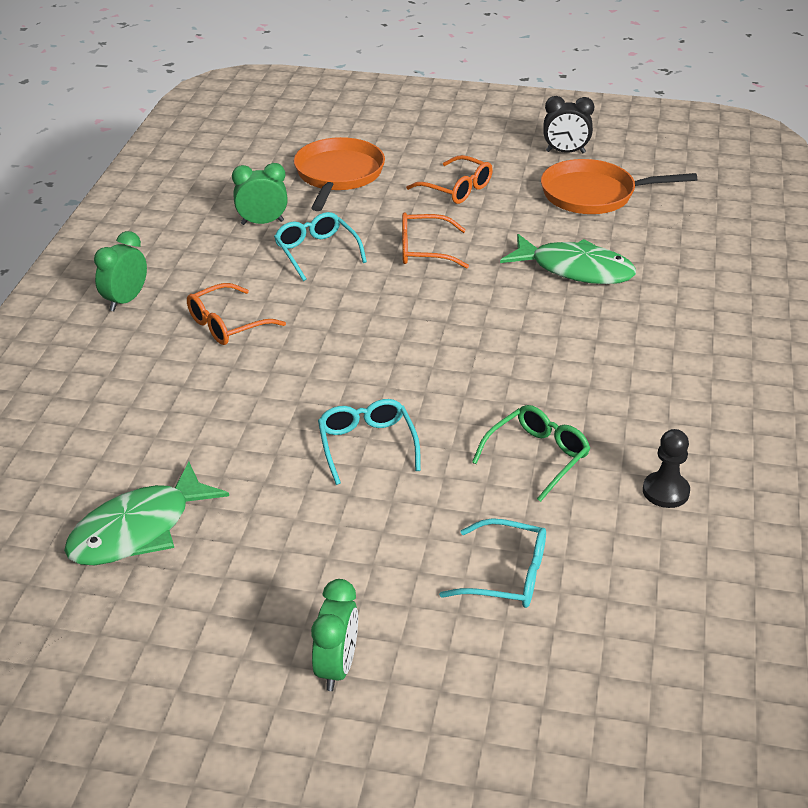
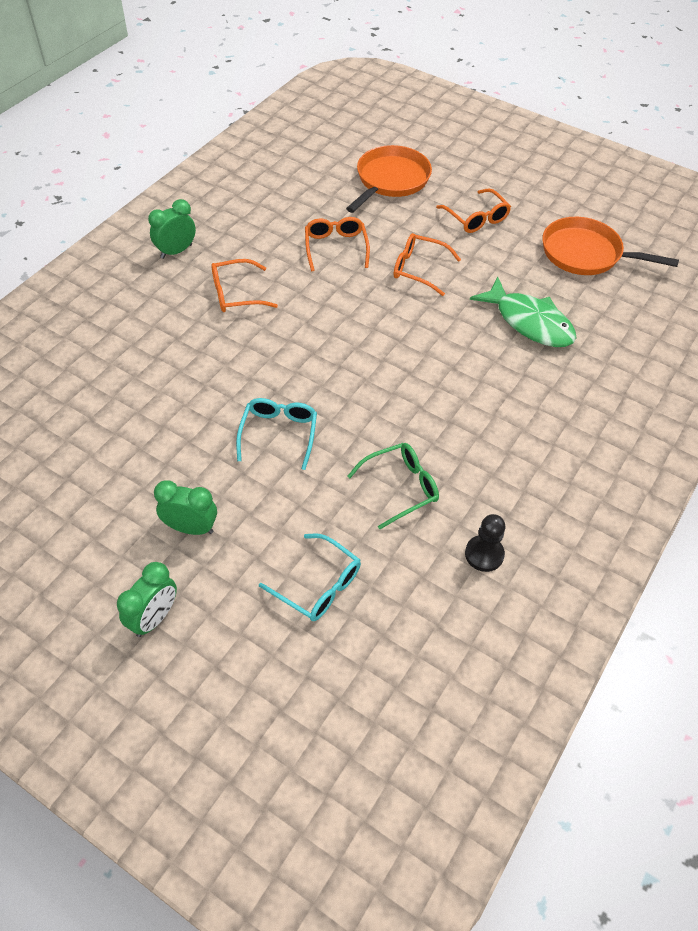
camera: 20 degrees right, 15 degrees up
green fish [64,461,229,565] -> none
green clock [232,163,288,225] -> green clock moved to [154,480,217,535]
turquoise glasses [274,212,367,281] -> orange glasses [305,217,370,271]
black clock [543,96,594,153] -> none

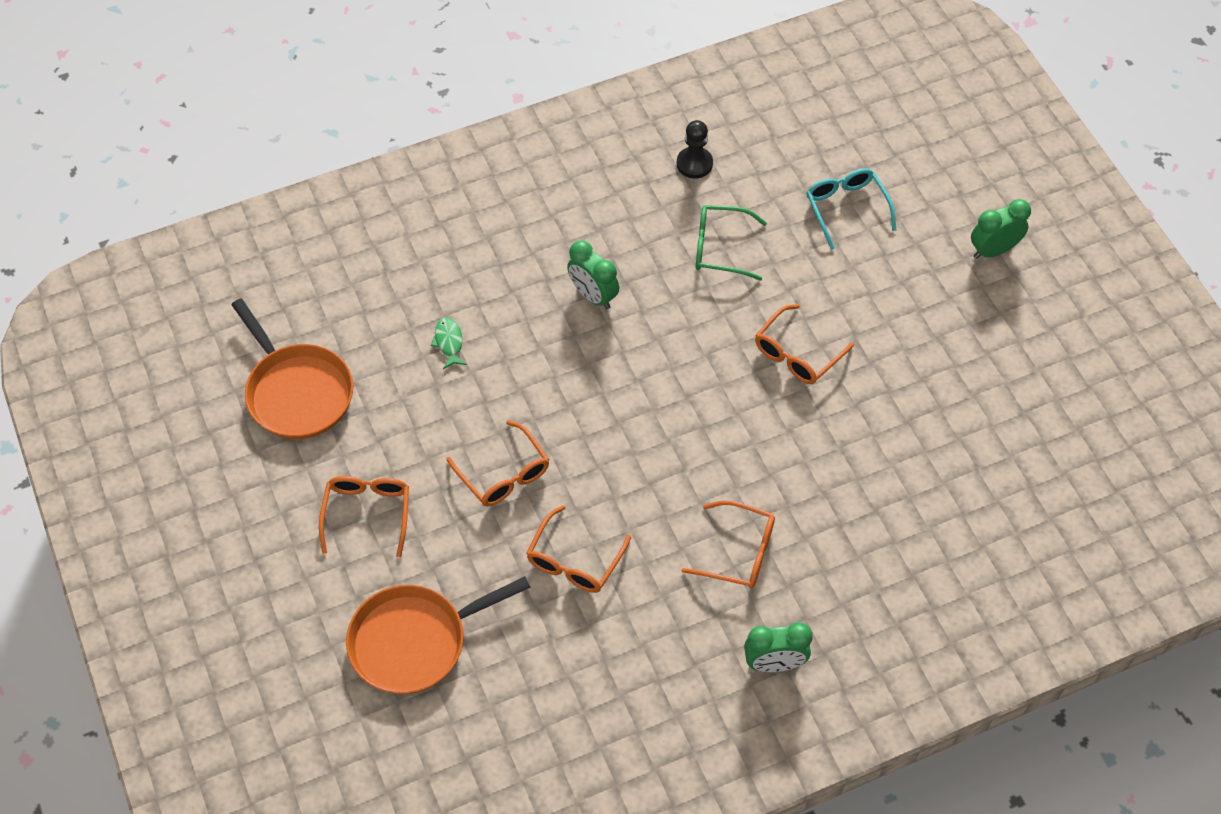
camera: 145 degrees left, 5 degrees up
green clock [154,480,217,535] -> green clock moved to [567,241,619,309]
turquoise glasses [236,398,317,470] -> orange glasses [755,304,854,384]
green fish [470,277,576,347] -> green fish [430,318,467,369], size x0.43

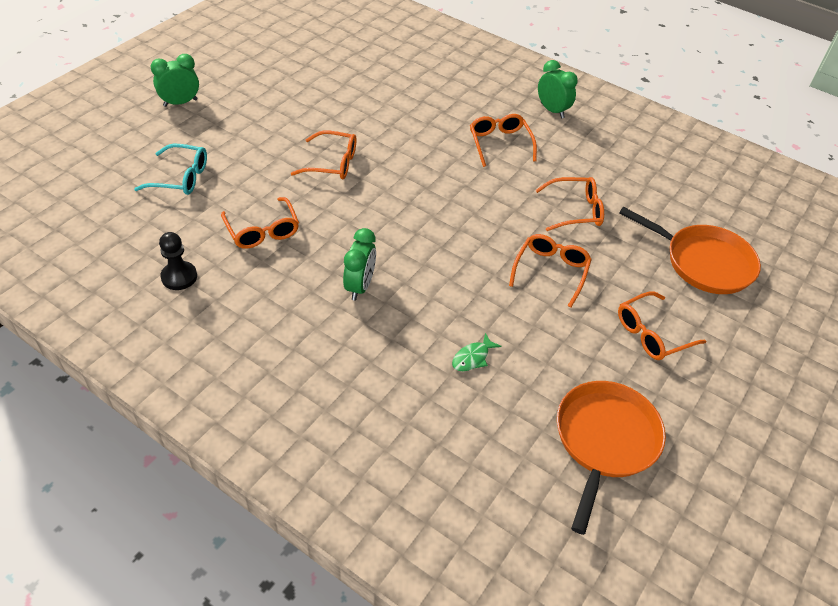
camera: 125 degrees left, 10 degrees down
green glasses [696,205,767,281] -> orange glasses [221,197,299,249]
turquoise glasses [806,168,896,250] -> turquoise glasses turned 120 degrees counterclockwise [134,144,207,195]
green clock [971,199,1031,259] -> green clock turned 120 degrees clockwise [150,54,199,107]

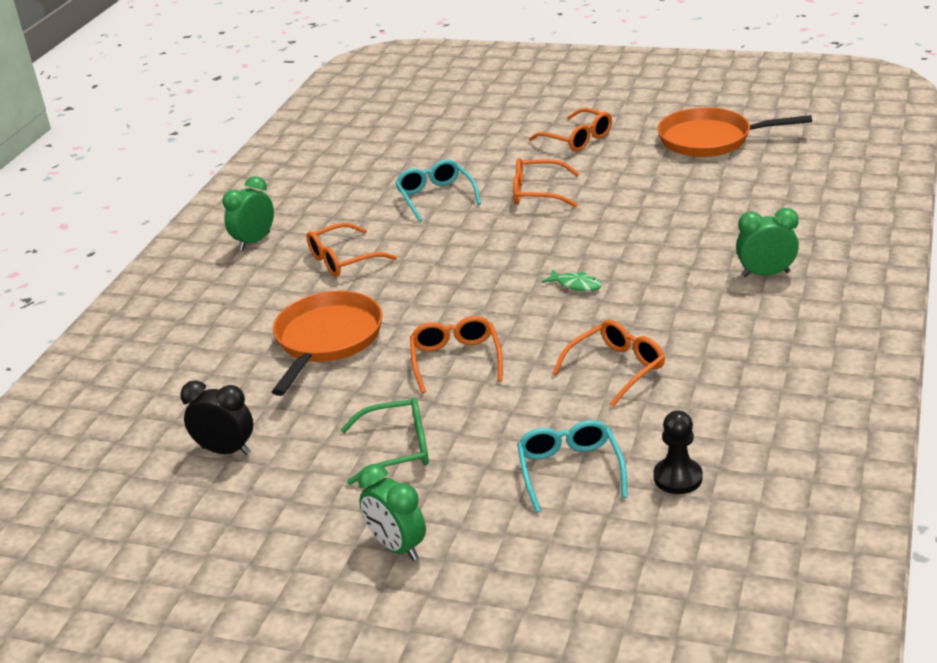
camera: 100 degrees left, 15 degrees down
black pawn [159,232,197,290] -> black pawn moved to [653,410,703,494]
green clock [343,228,376,300] -> green clock moved to [736,208,799,277]
green fish [452,333,502,371] -> green fish moved to [542,269,602,291]
orange glasses [536,177,604,231] -> turquoise glasses [395,160,481,222]
orange pan [619,207,761,294] -> orange pan moved to [272,291,383,396]
none -> black clock [180,380,253,455]
none -> green glasses [341,398,429,485]

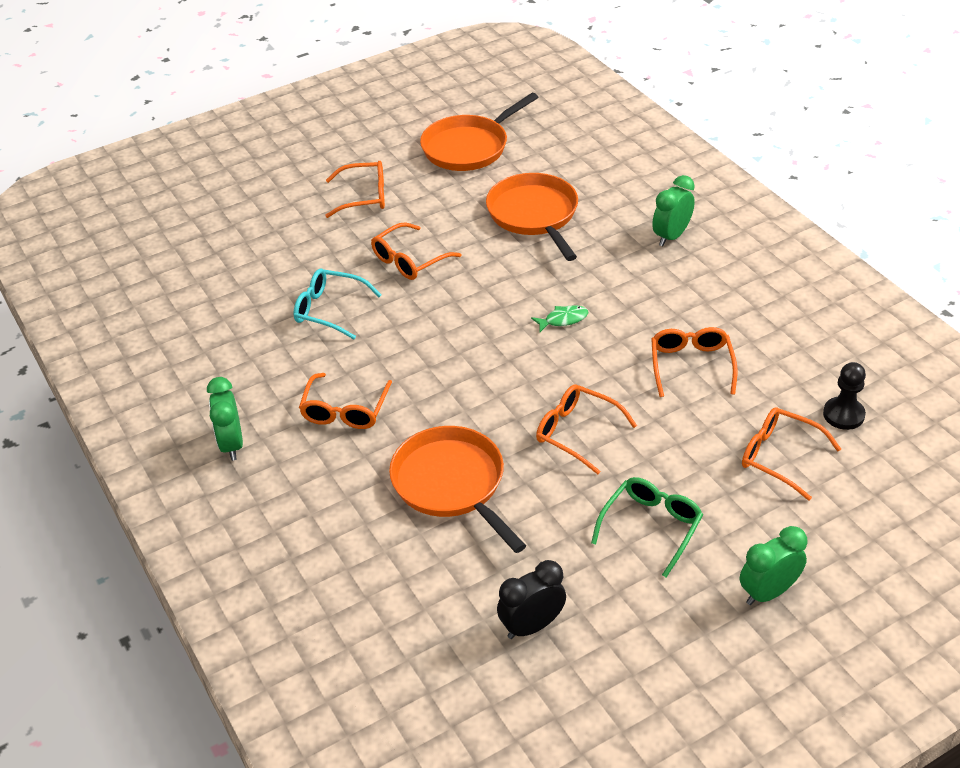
camera: 50 degrees left, 10 degrees up
green clock [358,464,426,561] -> green clock turned 150 degrees clockwise [740,526,808,605]
turquoise glasses [517,420,628,513] -> orange glasses [742,407,841,501]
none -> orange pan [486,173,578,261]

